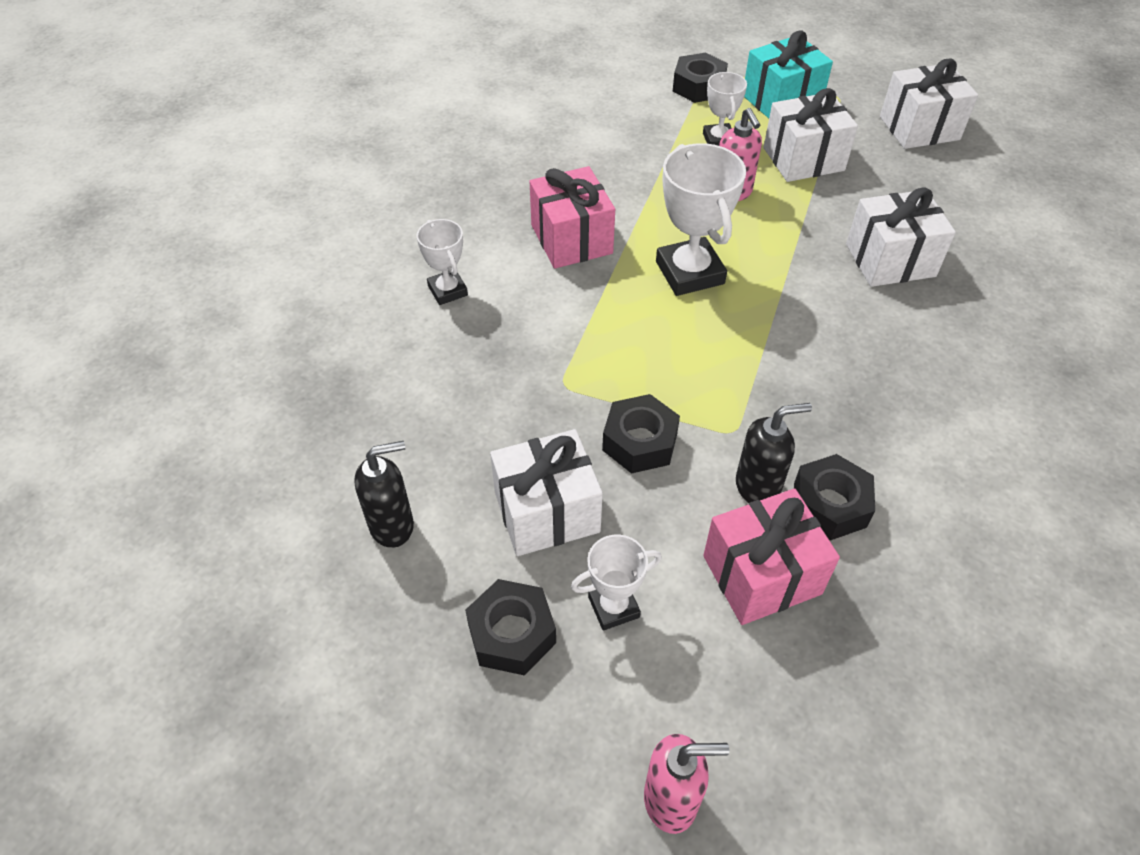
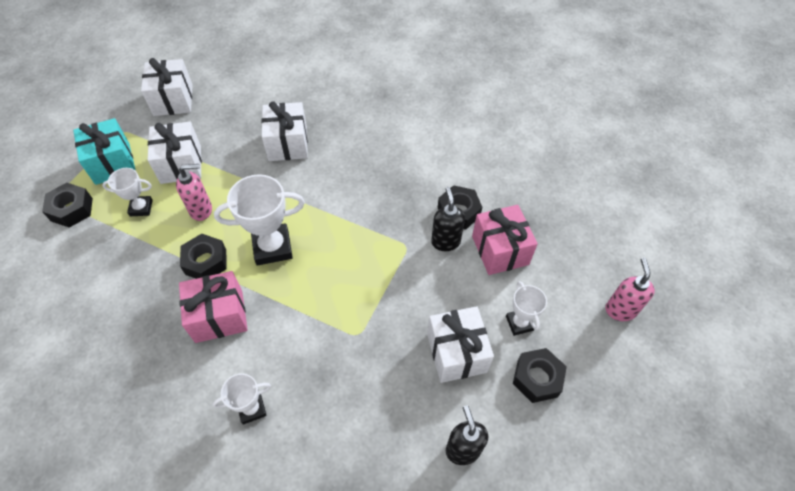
camera: 85 degrees left, 5 degrees up
black nut [602,394,680,474] -> black nut moved to [180,233,227,279]

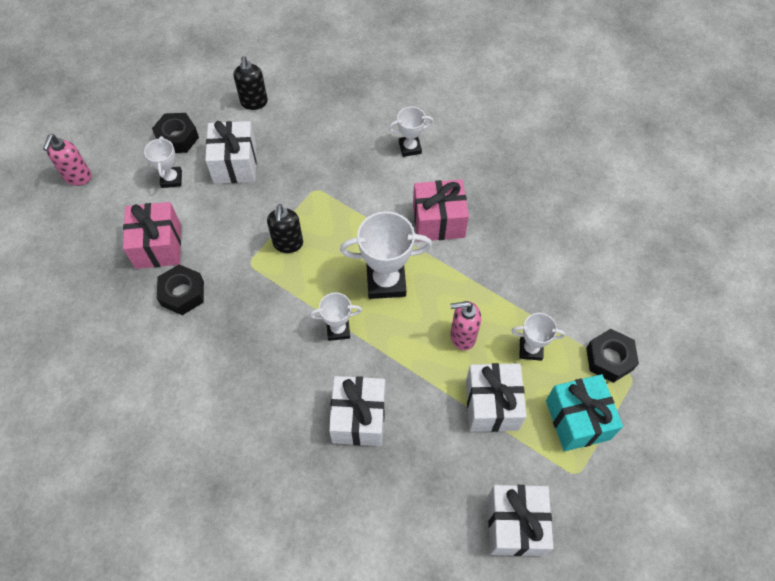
camera: 170 degrees left, 5 degrees up
black nut [180,233,227,279] -> none
black soap dispenser [431,187,465,251] -> black soap dispenser moved to [267,204,303,253]
none -> white trophy [310,293,362,341]

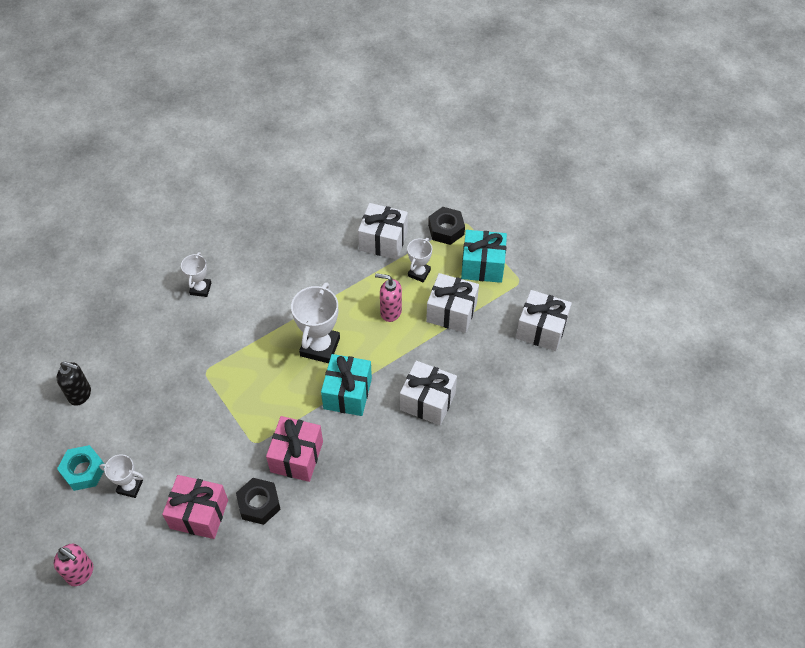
camera: 70 degrees left, 5 degrees down
black nut [152,113,199,153] -> turquoise nut [57,445,105,491]
white gift [205,121,257,184] -> white gift moved to [358,203,408,260]
black soap dispenser [267,204,303,253] -> none
white trophy [310,293,362,341] -> turquoise gift [321,354,372,416]
pink gift [413,179,469,242] -> pink gift moved to [266,416,323,482]
pink soap dispenser [450,301,481,350] -> pink soap dispenser turned 90 degrees clockwise [375,273,402,322]

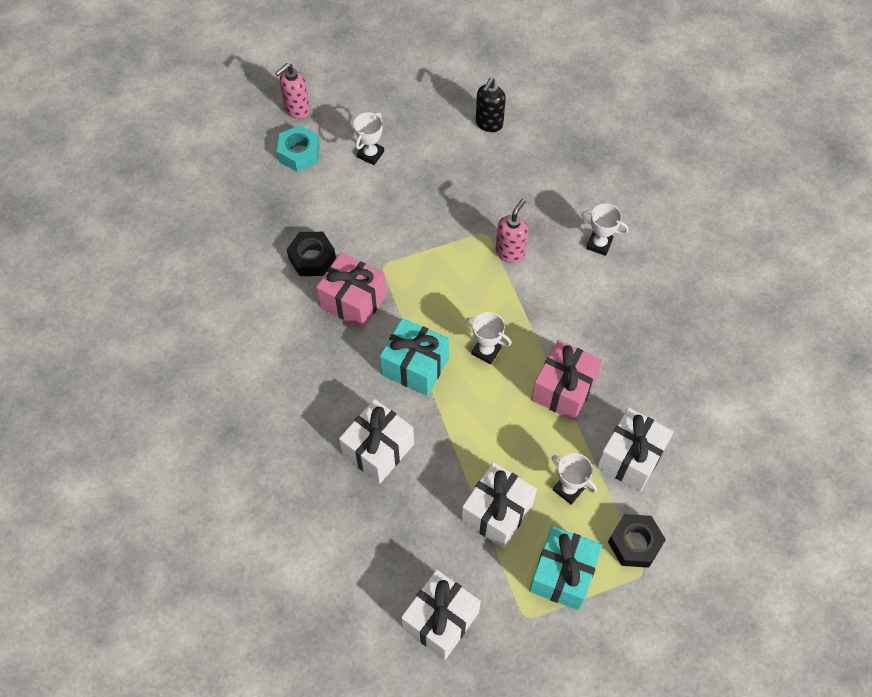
camera: 105 degrees right, 5 degrees up
turquoise nut [57,445,105,491] -> turquoise nut moved to [277,125,320,172]
pink gift [162,475,228,539] -> pink gift moved to [531,340,602,421]
white trophy [291,282,340,363] -> white trophy [465,312,511,364], size x0.57
pink soap dispenser [375,273,402,322] -> pink soap dispenser moved to [496,199,528,263]

